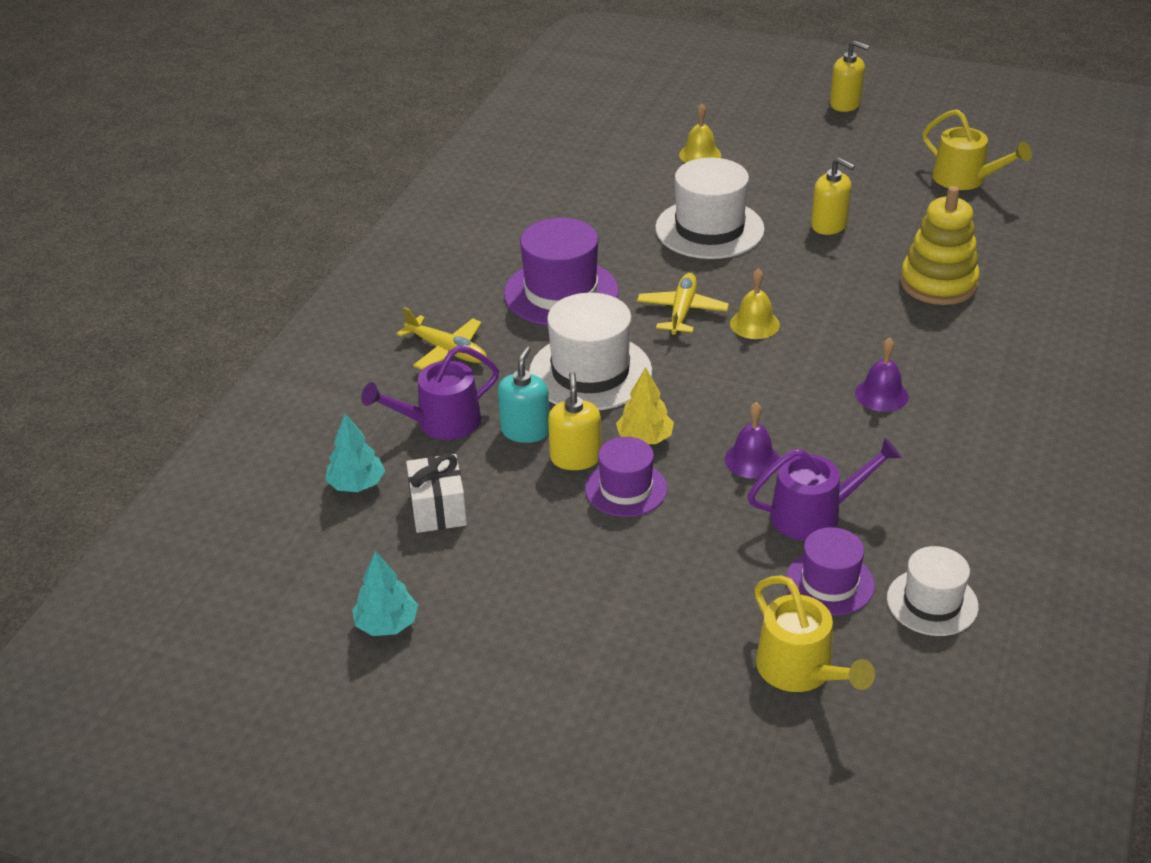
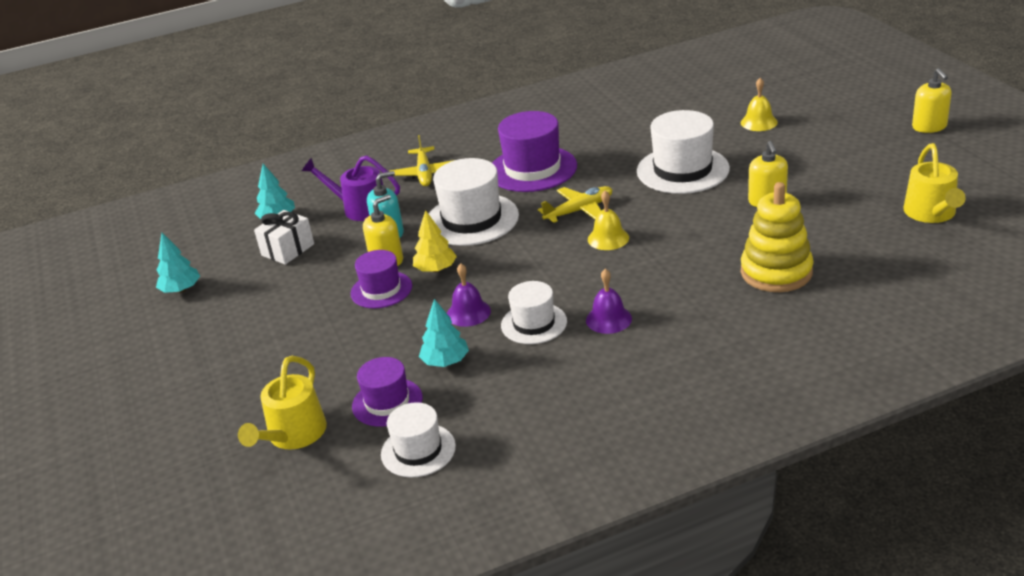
camera: 50 degrees right, 5 degrees down
purple watering can [747,438,901,541] -> turquoise tree [419,299,469,367]
none -> white hat [501,281,567,344]

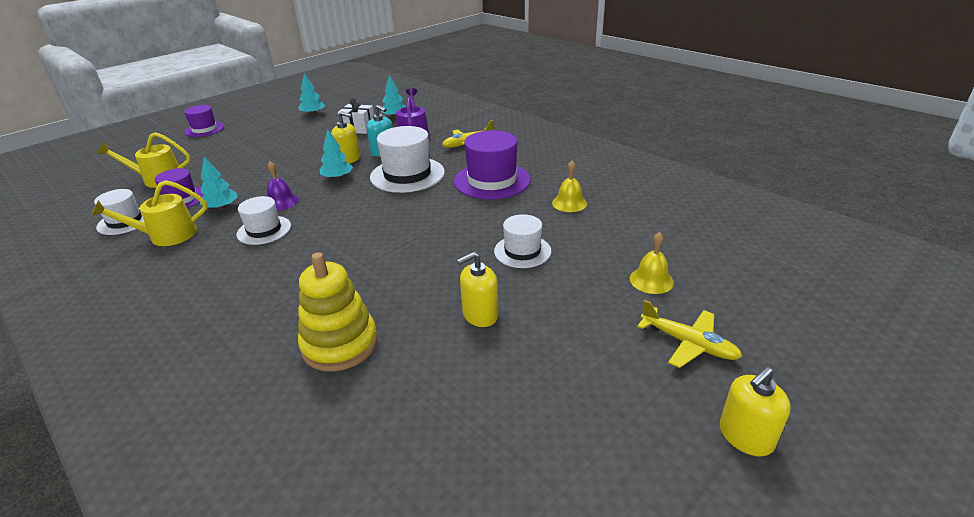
camera: 65 degrees right, 0 degrees up
purple hat [350,250,412,308] -> purple hat moved to [184,105,224,137]
yellow tree [413,210,457,272] -> turquoise tree [320,129,353,180]
yellow plane [538,186,613,223] -> yellow plane moved to [637,300,742,368]
purple bell [586,269,632,334] -> none
yellow bell [588,191,629,250] -> yellow bell moved to [552,161,587,212]
white hat [637,110,730,194] -> white hat [494,214,551,268], size x0.61
yellow watering can [903,143,966,223] -> yellow watering can moved to [91,180,207,246]

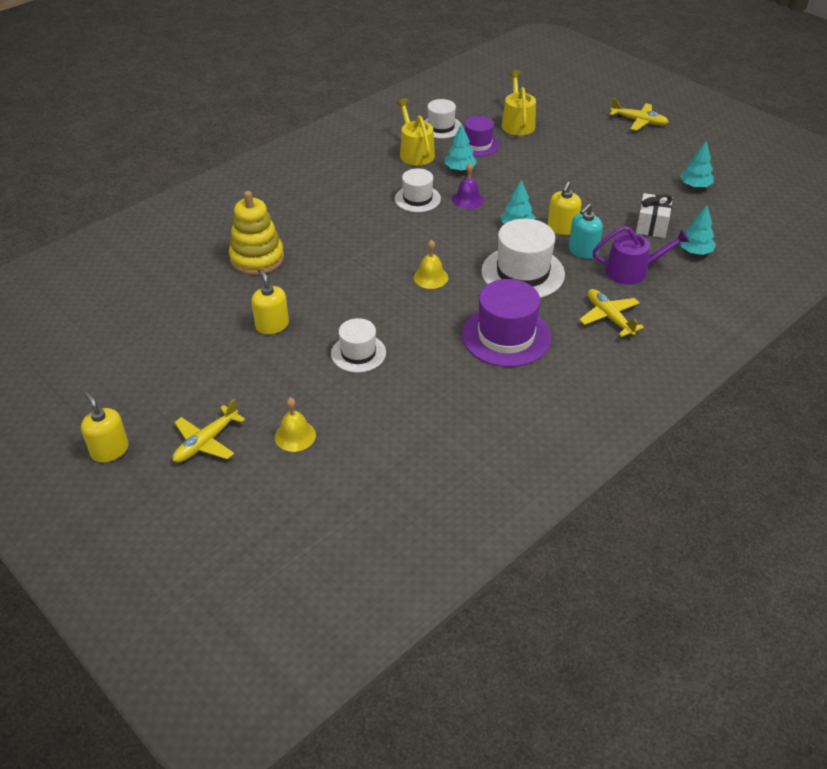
camera: 90 degrees right, 10 degrees up
purple hat [184,105,224,137] -> yellow plane [610,98,669,131]
yellow bell [552,161,587,212] -> yellow bell moved to [413,239,448,289]

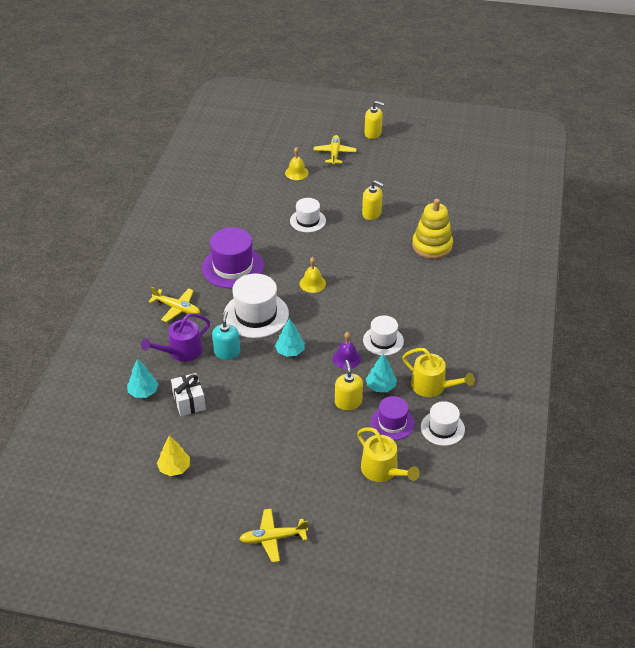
camera: 145 degrees right, 0 degrees up
yellow soap dispenser [548,182,582,235] -> yellow soap dispenser moved to [335,360,363,410]
turquoise tree [680,140,714,188] -> yellow tree [157,435,190,476]

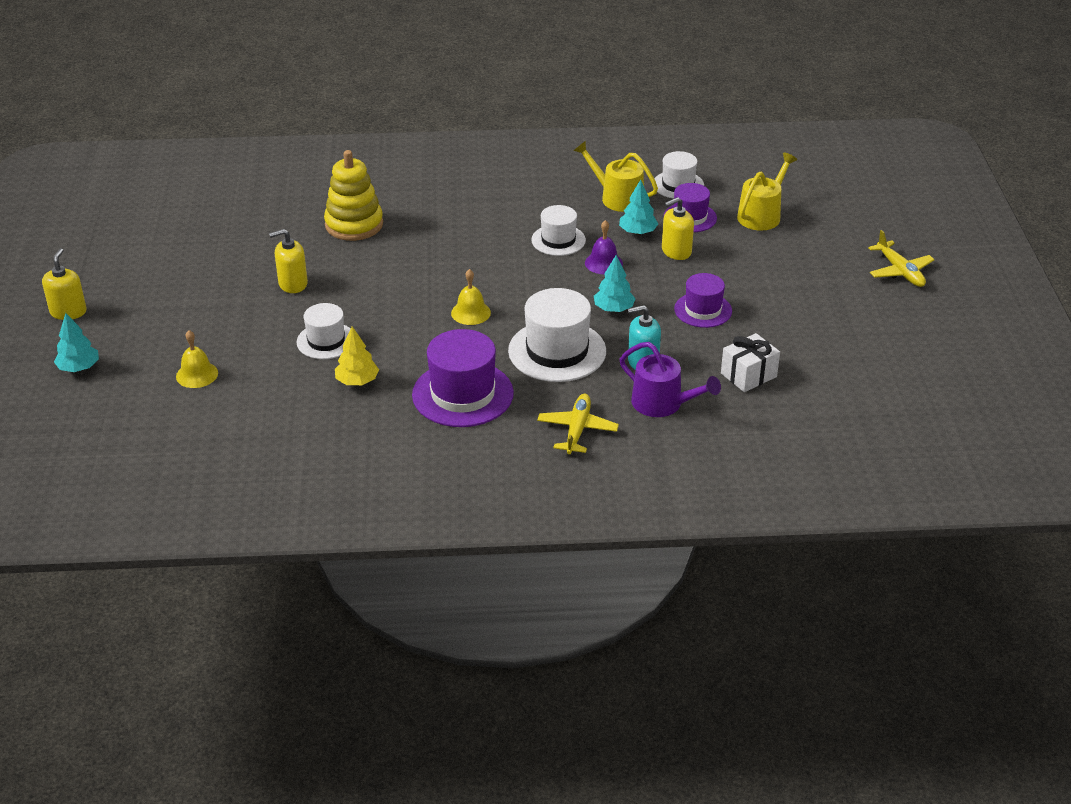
camera: 105 degrees left, 5 degrees down
turquoise tree [127,359,158,398] -> turquoise tree moved to [54,313,99,372]
yellow tree [157,435,190,476] -> yellow tree moved to [335,326,379,385]
yellow plane [314,135,356,165] -> none
yellow soap dispenser [362,180,384,220] -> yellow soap dispenser turned 120 degrees counterclockwise [269,229,308,293]
yellow watering can [402,348,475,397] -> yellow watering can turned 75 degrees counterclockwise [574,141,658,212]
none -> purple hat [674,273,732,328]

